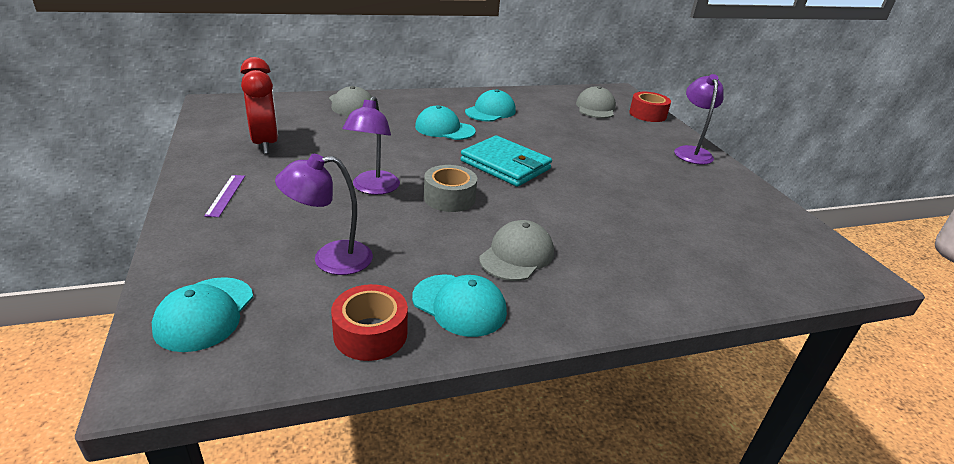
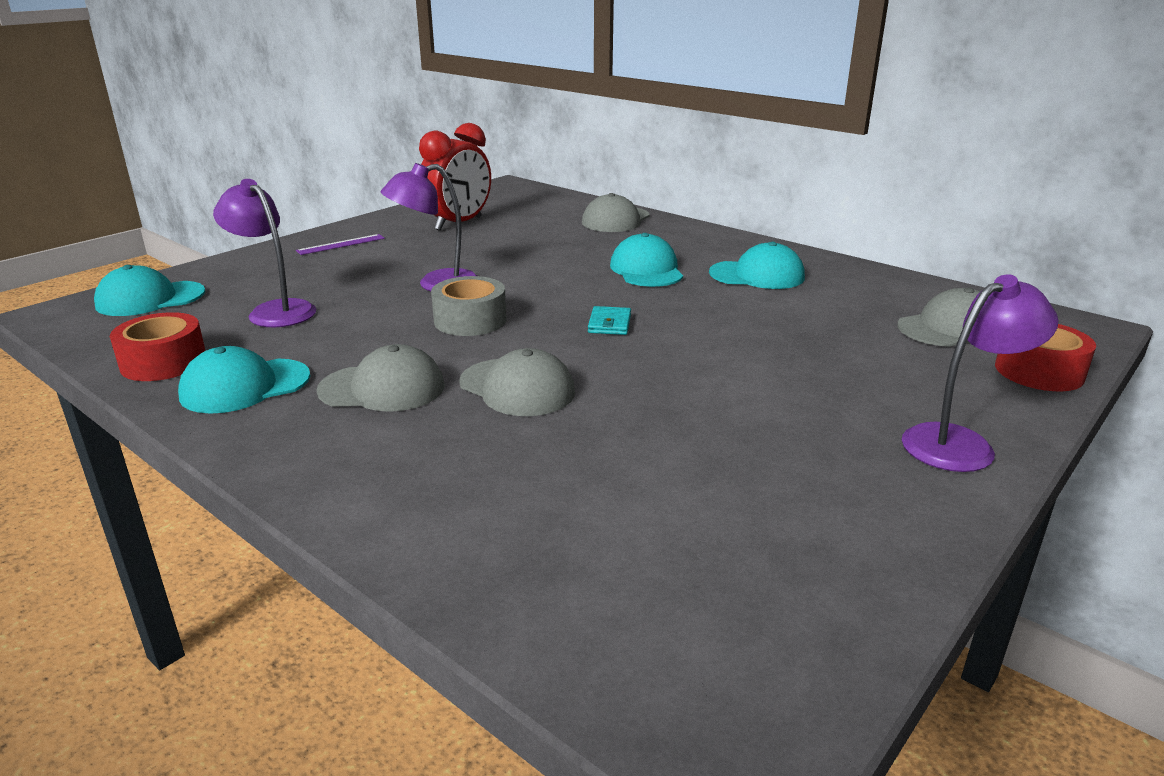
camera: 60 degrees right, 5 degrees down
turquoise cap [412,274,507,337] -> turquoise cap turned 60 degrees clockwise [178,346,310,414]
turquoise wallet [461,136,552,187] -> turquoise wallet [588,306,631,335], size x0.43
none -> grey cap [459,348,575,416]

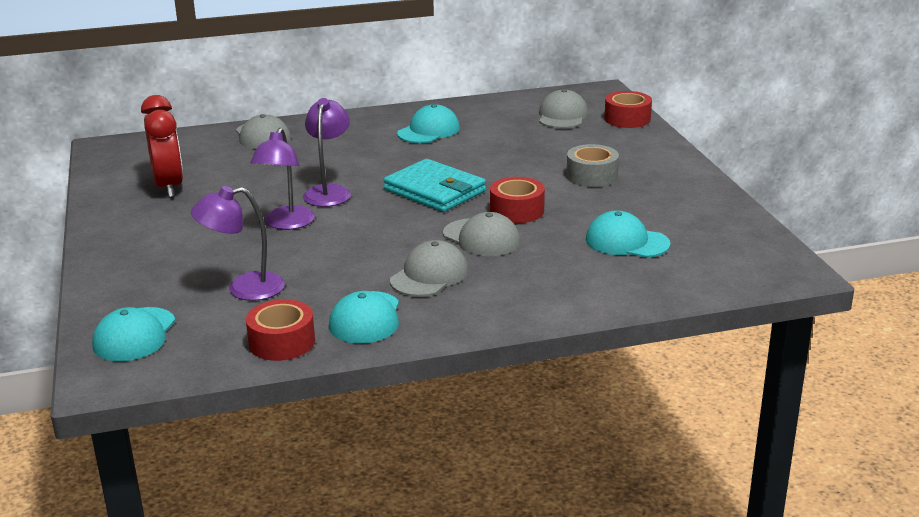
camera: 55 degrees left, 0 degrees up
purple ruler [296,234,385,255] -> none
grey tape [431,276,506,336] -> grey tape moved to [567,144,619,187]
grey cap [459,348,575,416] -> grey cap turned 60 degrees clockwise [443,212,520,256]
turquoise wallet [588,306,631,335] -> turquoise wallet [384,159,486,212], size x2.31
turquoise cap [610,233,683,287] -> turquoise cap moved to [586,211,671,258]
purple lamp [902,274,1058,472] -> purple lamp moved to [303,98,351,207]
none -> red tape [490,177,545,223]

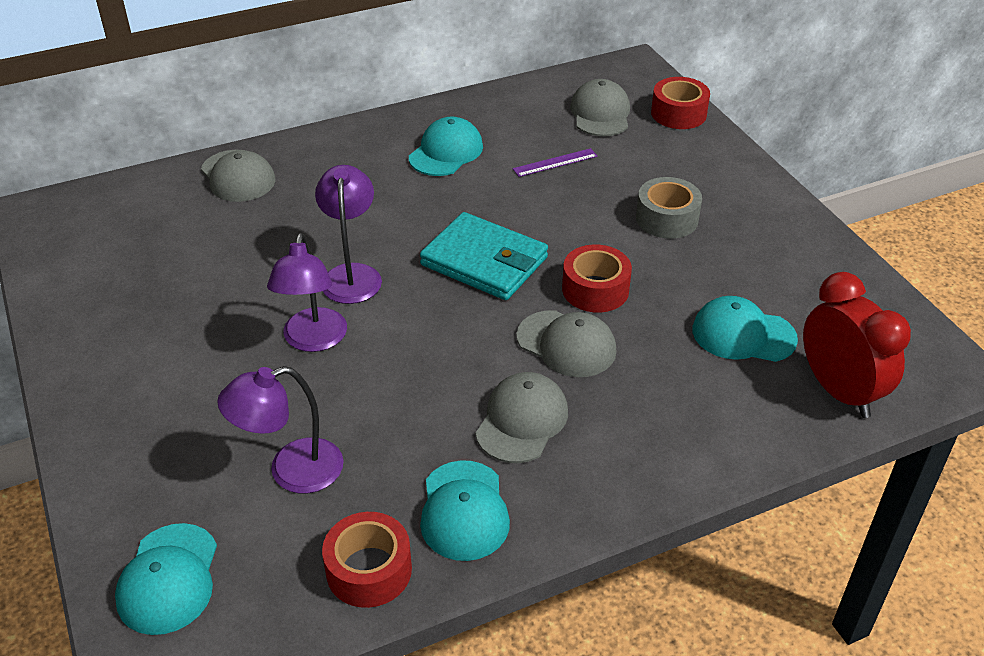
camera: 10 degrees left, 15 degrees up
red clock [141,95,183,198] -> red clock moved to [803,272,911,418]
none -> purple ruler [513,148,597,177]

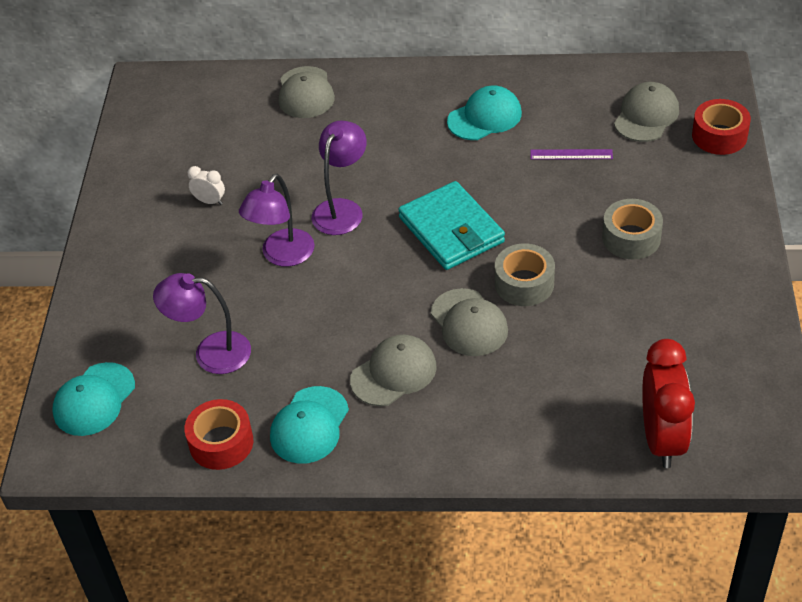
camera: 30 degrees right, 5 degrees up
red tape [562,245,632,312] -> grey tape [495,243,555,306]
turquoise cap [692,296,798,362] -> none
none -> white clock [188,166,225,205]

